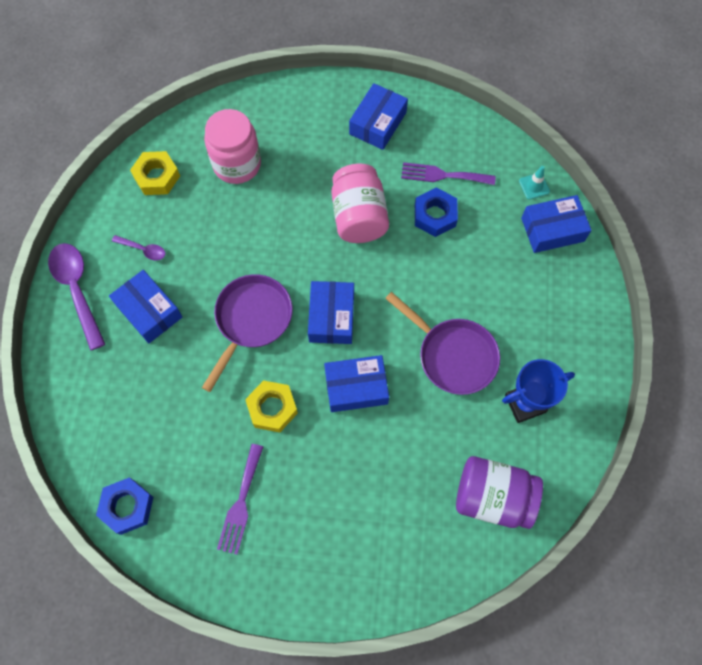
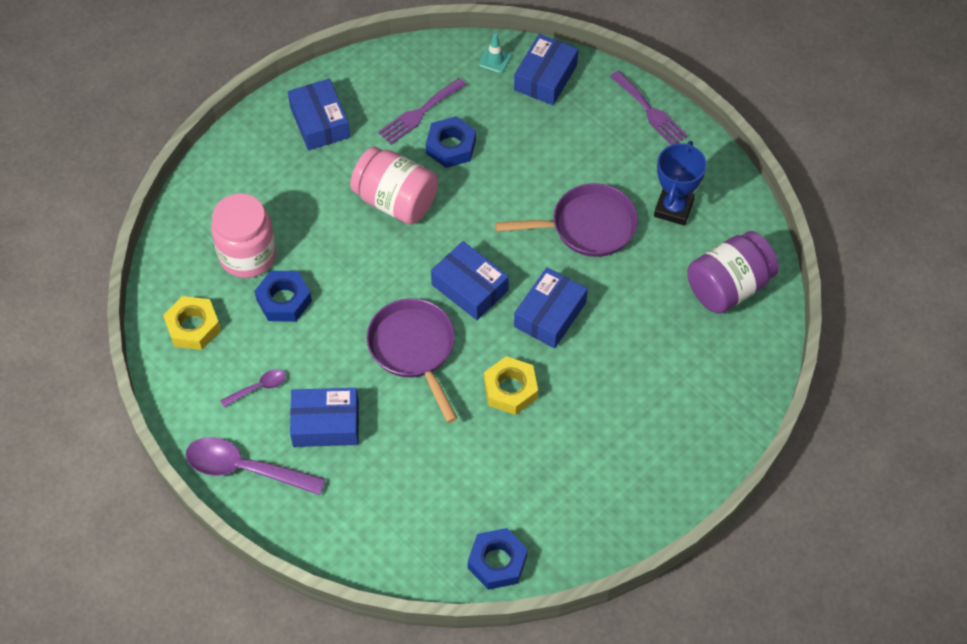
camera: 50 degrees left, 10 degrees down
purple fork [217,444,263,554] -> purple fork moved to [610,70,688,145]
none -> blue nut [254,271,312,322]

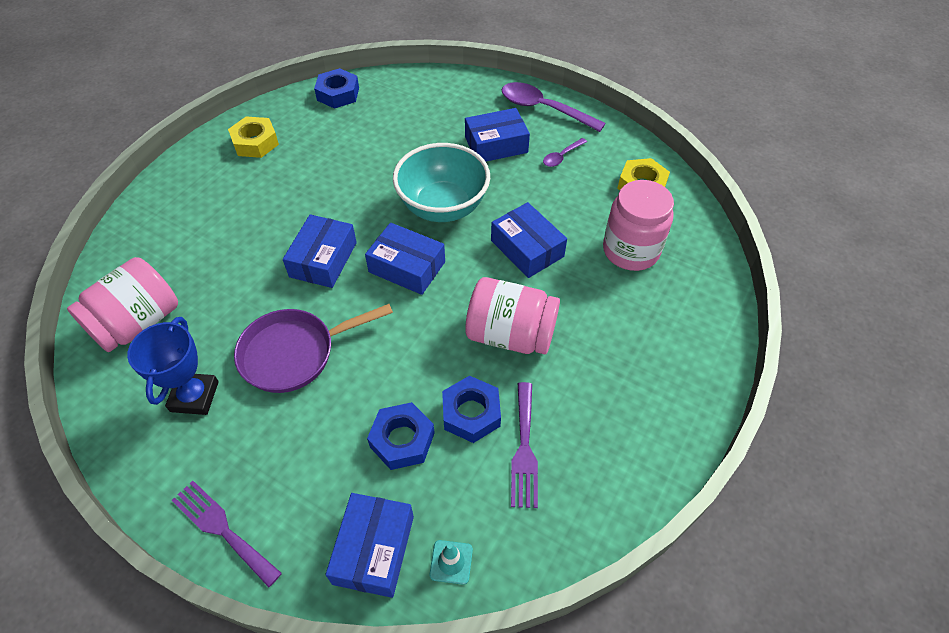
camera: 165 degrees right, 5 degrees down
purple spoon [186,437,326,495] -> purple spoon turned 150 degrees counterclockwise [502,82,606,132]
blue nut [254,271,312,322] -> blue nut moved to [367,402,435,470]
blue box [288,79,350,151] -> blue box moved to [491,202,567,278]
purple pan [367,298,457,423] -> turquoise bowl [393,143,490,222]
purple fork [378,78,466,145] -> purple fork turned 150 degrees clockwise [511,382,538,508]
yellow nut [484,356,538,415] -> yellow nut moved to [228,116,279,158]
purple jar [687,231,779,314] -> pink jar [67,257,178,352]

